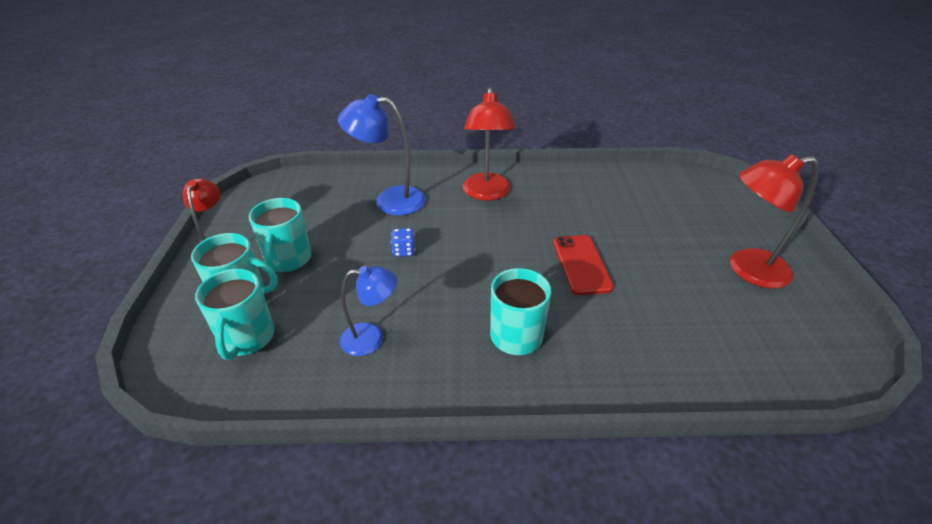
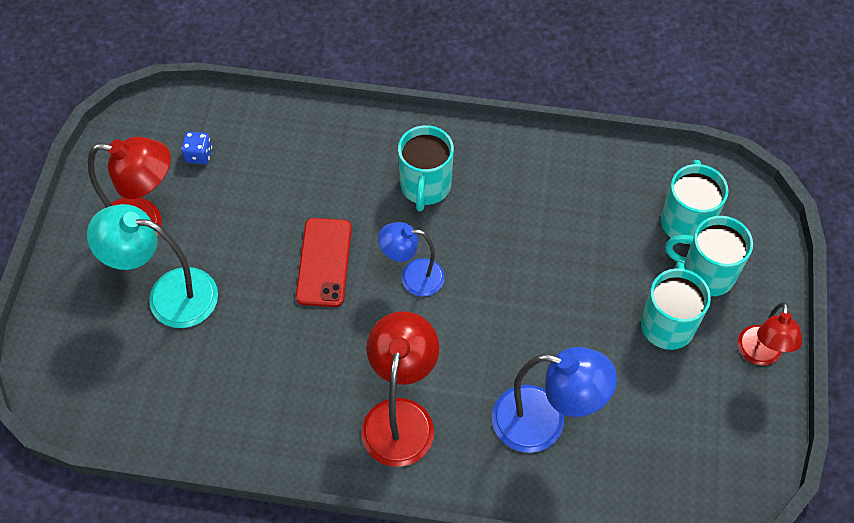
camera: 170 degrees left, 20 degrees up
blue lamp [340,266,397,356] -> blue lamp moved to [378,222,445,296]
blue dice [391,228,415,257] -> blue dice moved to [181,131,212,164]
none -> turquoise lamp [87,204,218,328]

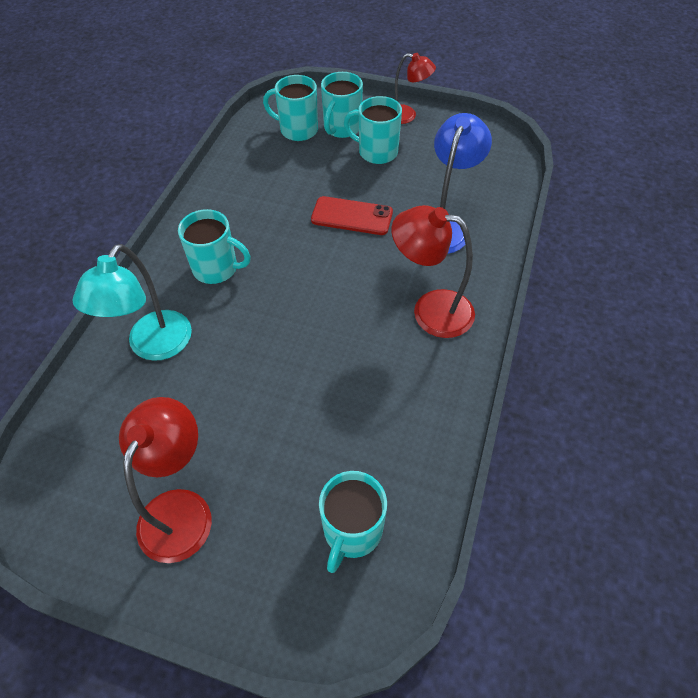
camera: 80 degrees left, 5 degrees down
turquoise lamp [87,204,218,328] -> turquoise lamp moved to [72,244,192,361]
blue dice [181,131,212,164] -> none
red phone [296,218,352,307] -> red phone moved to [311,196,393,235]
blue lamp [378,222,445,296] -> none
none -> turquoise mug [319,471,387,573]

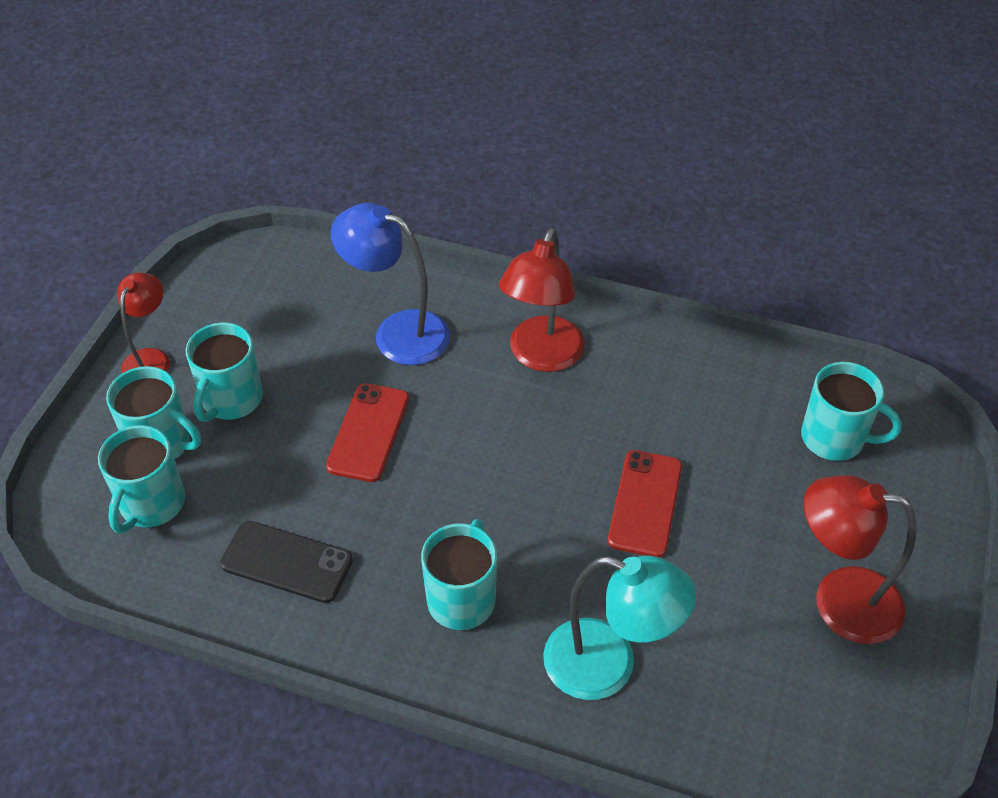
camera: 90 degrees left, 5 degrees down
none -> black phone [220,521,353,603]
none -> red phone [608,450,682,557]

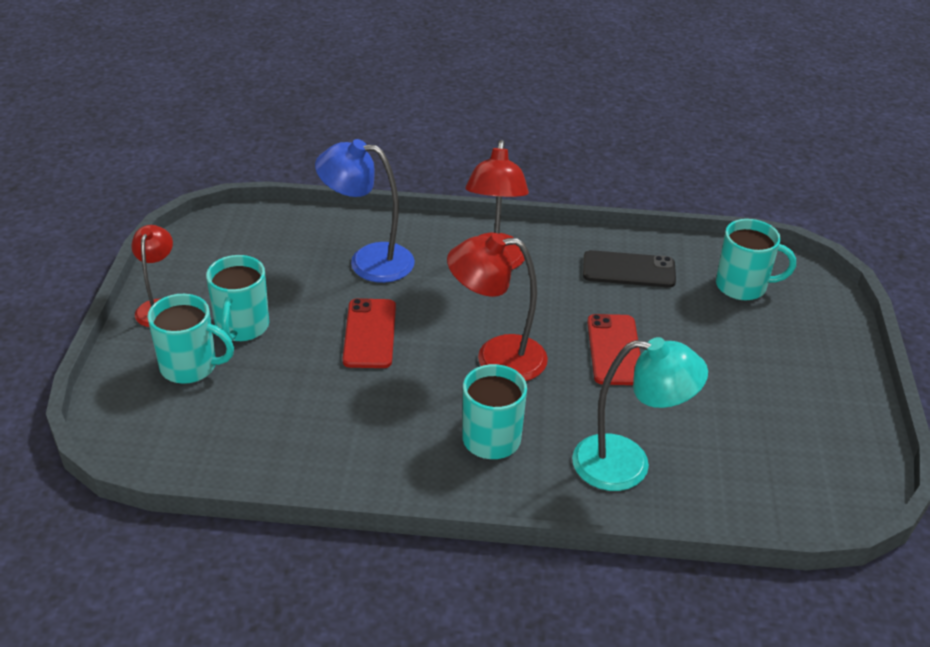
camera: 15 degrees left, 10 degrees down
turquoise mug [98,425,185,533] -> none
black phone [220,521,353,603] -> black phone moved to [583,250,676,288]
red lamp [804,475,916,644] -> red lamp moved to [447,233,548,381]

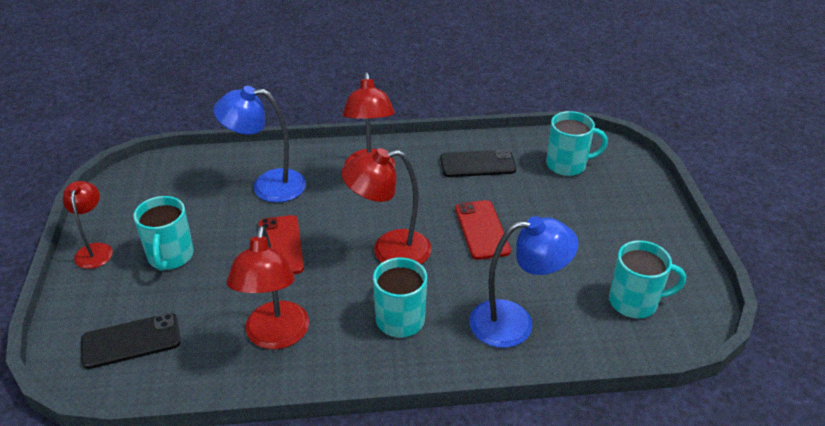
camera: 10 degrees left, 0 degrees up
turquoise mug [147,294,234,384] -> turquoise mug moved to [609,240,686,318]
turquoise lamp [572,337,708,491] -> blue lamp [469,216,579,348]
none -> black phone [81,313,181,369]
none -> red lamp [226,226,309,349]

